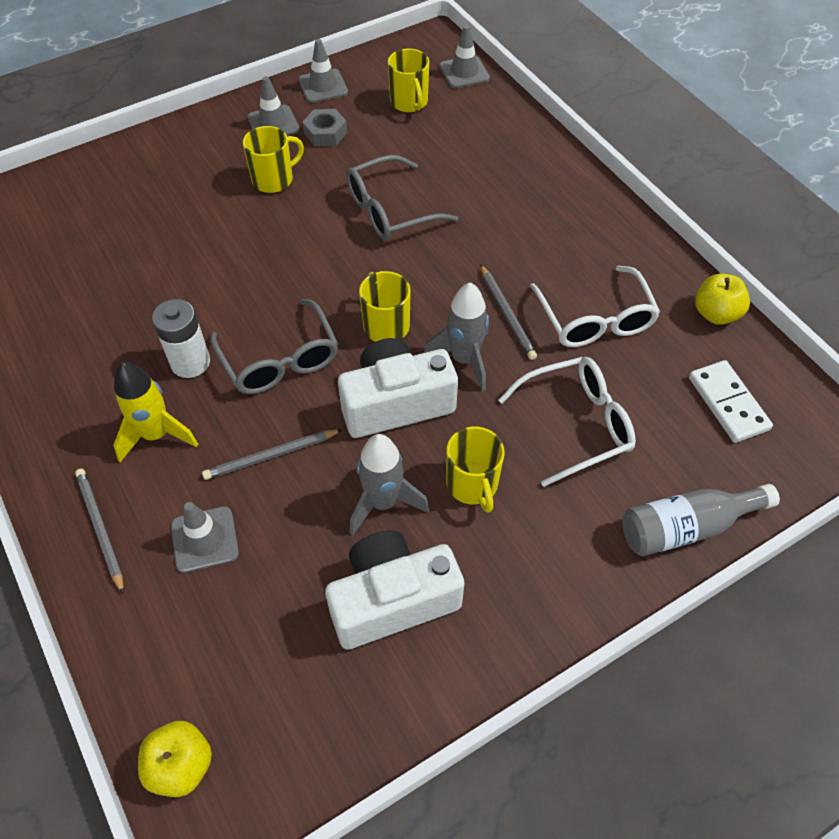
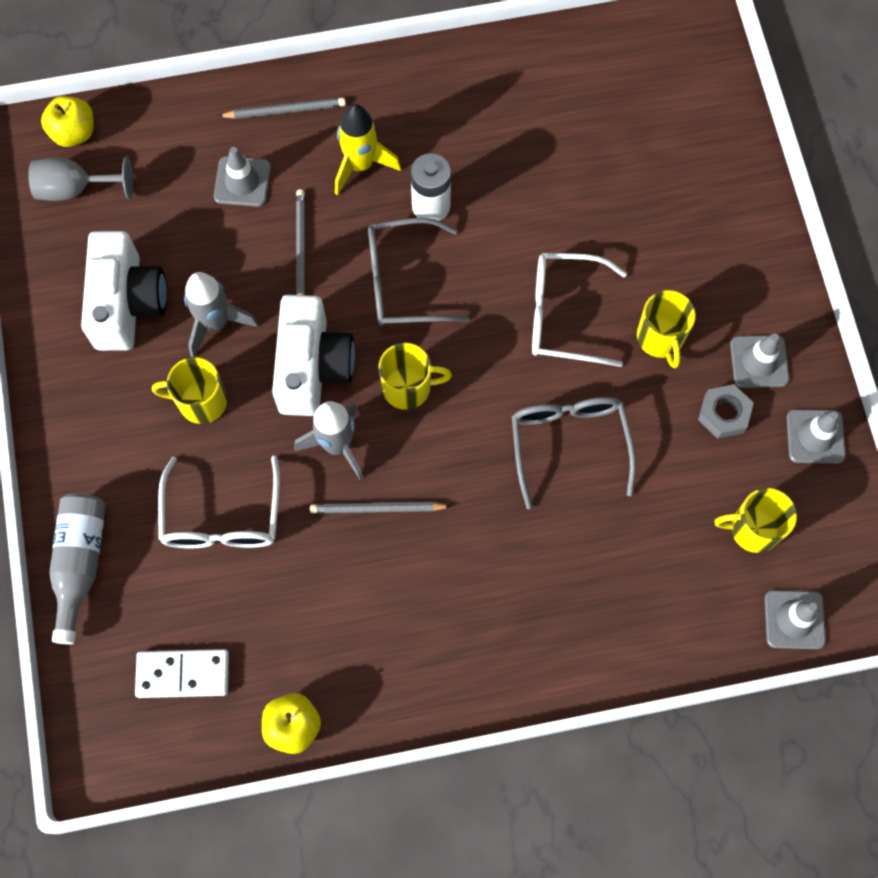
camera: 110 degrees right, 15 degrees up
white glasses [530,266,660,347] -> white glasses moved to [532,253,627,367]
none -> grey goblet [28,156,133,201]

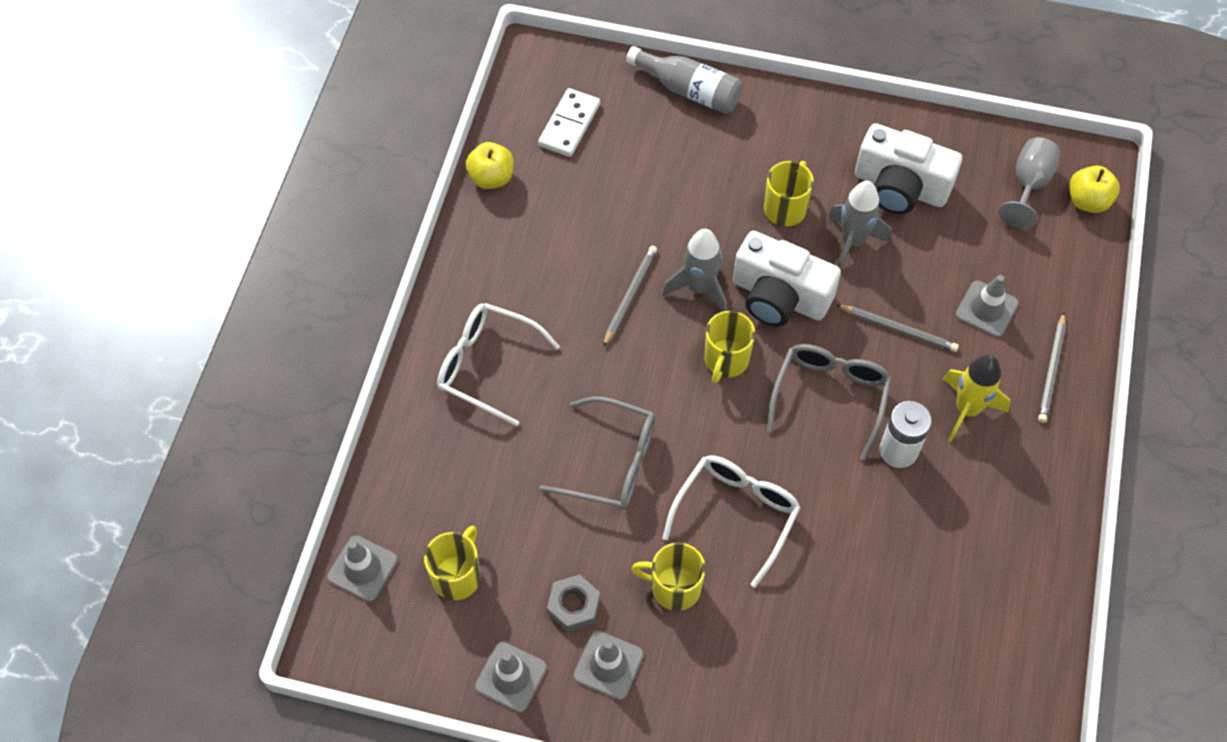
camera: 115 degrees right, 10 degrees down
white glasses [158,455,280,548] -> white glasses moved to [437,303,560,427]

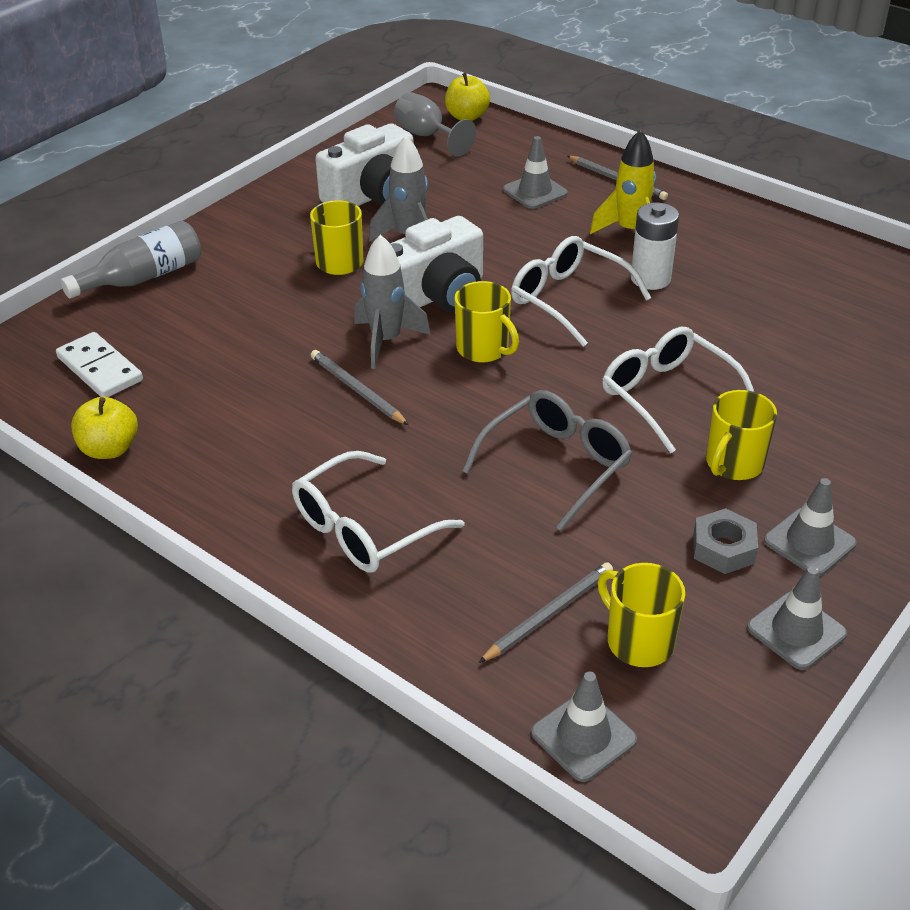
camera: 65 degrees left, 20 degrees down
grey glasses [767,344,892,460] -> white glasses [511,236,651,347]
grey pencil [836,305,959,352] -> grey pencil moved to [479,562,613,663]

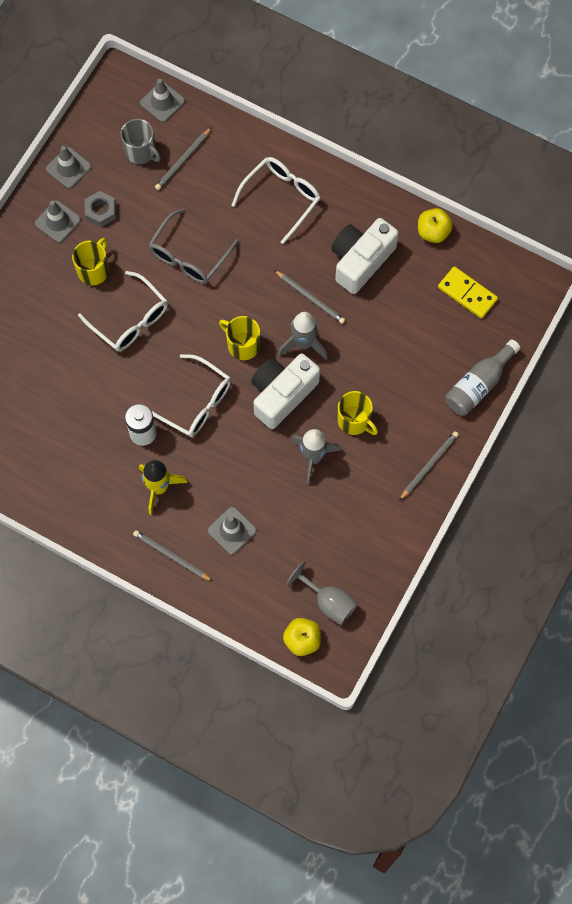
camera: 170 degrees right, 30 degrees up
white domino [56,332,143,397] -> yellow domino [438,266,498,319]
white camera [315,124,414,206] -> white camera moved to [331,218,399,294]
yellow mug [598,563,685,667] -> grey mug [121,119,161,164]
none -> grey pencil [399,431,459,501]

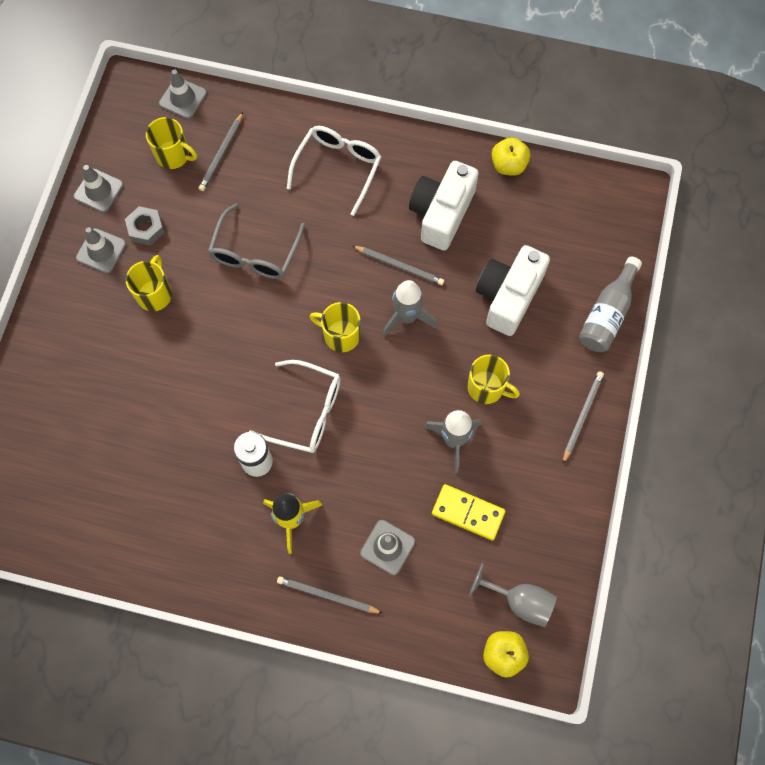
camera: 15 degrees left, 0 degrees up
white glasses [78,271,168,351] -> none
grey mug [121,119,161,164] -> yellow mug [146,117,197,169]
white camera [251,353,320,429] -> white camera moved to [476,245,550,336]
yellow domino [438,266,498,319] -> yellow domino moved to [432,484,506,541]

